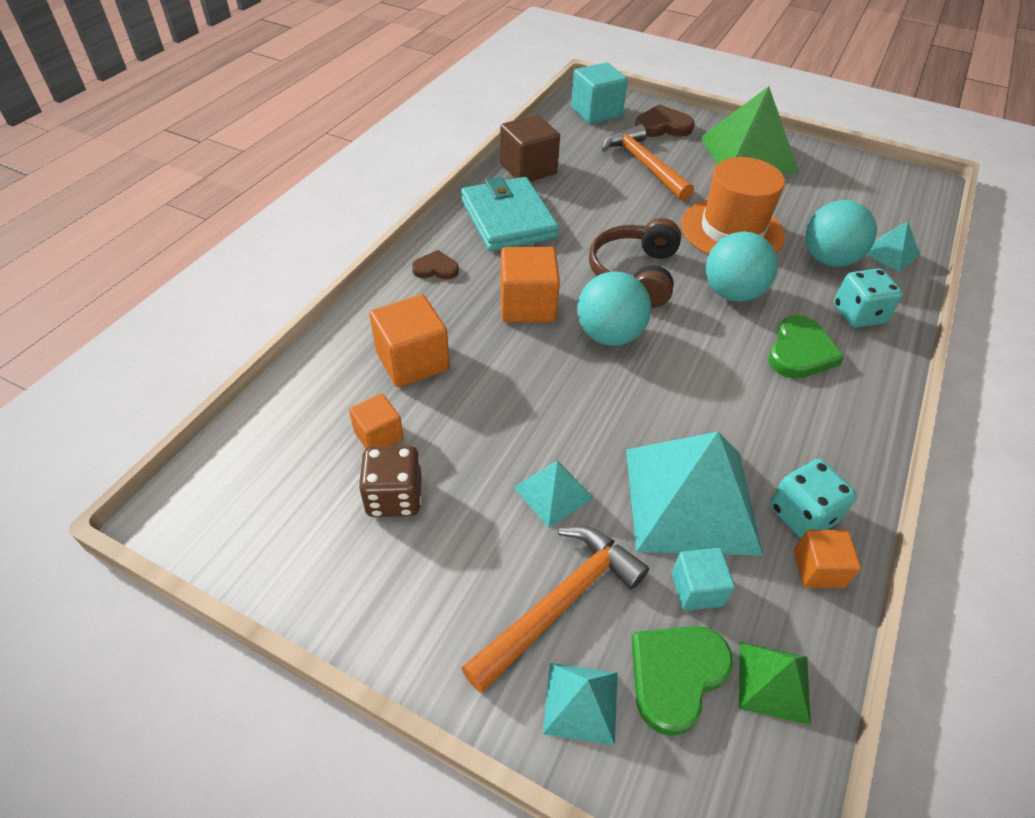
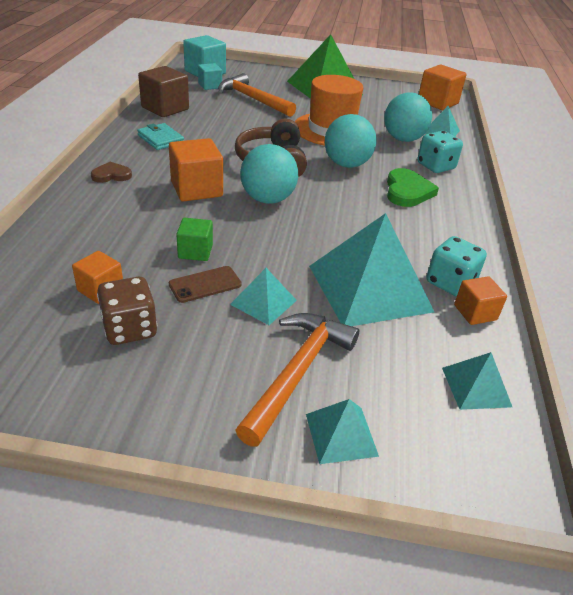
camera: 20 degrees left, 10 degrees down
orange cube [370,294,450,388] -> orange cube moved to [419,64,467,110]
turquoise wallet [461,177,559,252] -> turquoise wallet [137,123,184,150], size x0.53
green heart [631,626,733,736] -> none
brown heart [635,104,695,137] -> none
turquoise cube [672,548,735,611] -> turquoise cube moved to [198,63,222,90]
green pyramid [739,642,811,725] -> turquoise pyramid [442,352,512,410]
none -> brown phone [169,266,242,303]
none -> green cube [176,218,213,261]

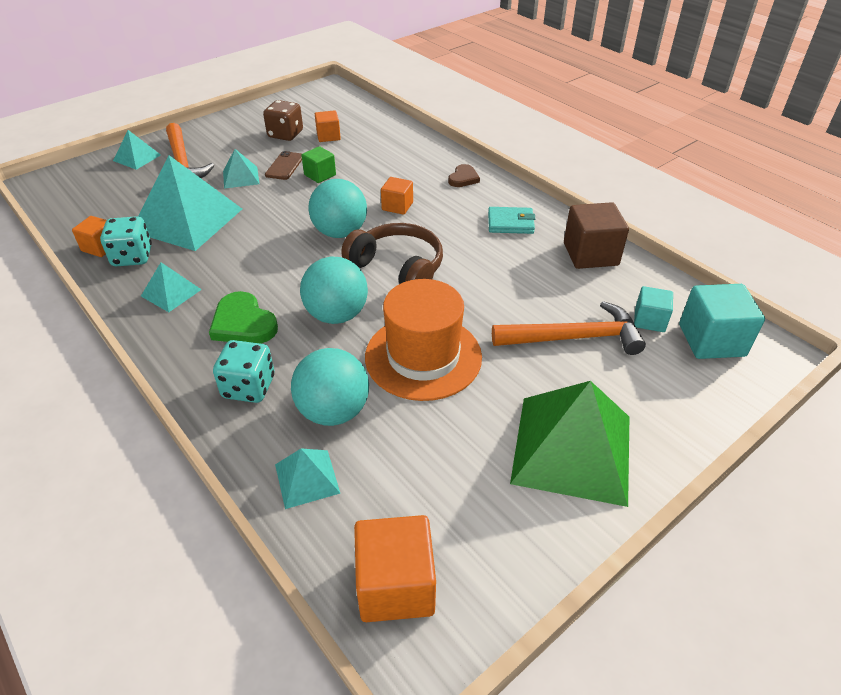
camera: 135 degrees right, 5 degrees up
orange cube [169,138,223,202] -> orange cube [381,177,413,215], size x0.60
turquoise pyramid [442,352,512,410] -> turquoise pyramid moved to [141,262,202,312]

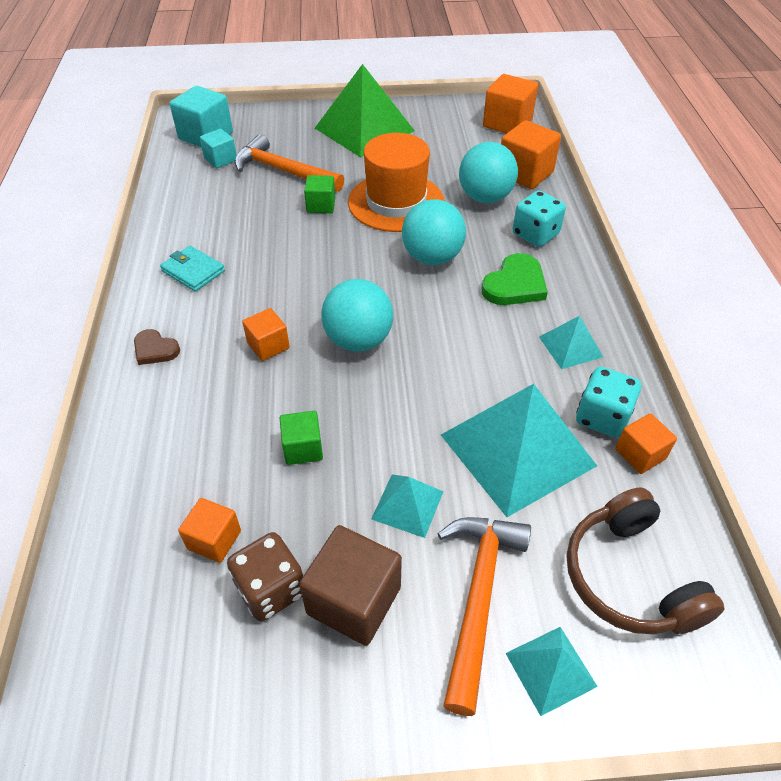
camera: 145 degrees left, 5 degrees up
green heart [209,291,278,344] -> green heart turned 45 degrees clockwise [482,253,548,305]
brown phone [265,151,302,180] -> none
turquoise pyramid [275,449,340,509] -> orange cube [501,120,561,189]
brown headphones [341,223,443,284] -> brown headphones moved to [566,488,724,634]
brown heart [448,164,480,187] -> brown heart turned 120 degrees counterclockwise [134,329,180,365]
brown cube [564,202,629,269] -> brown cube moved to [299,525,402,646]
none -> green cube [304,175,336,213]

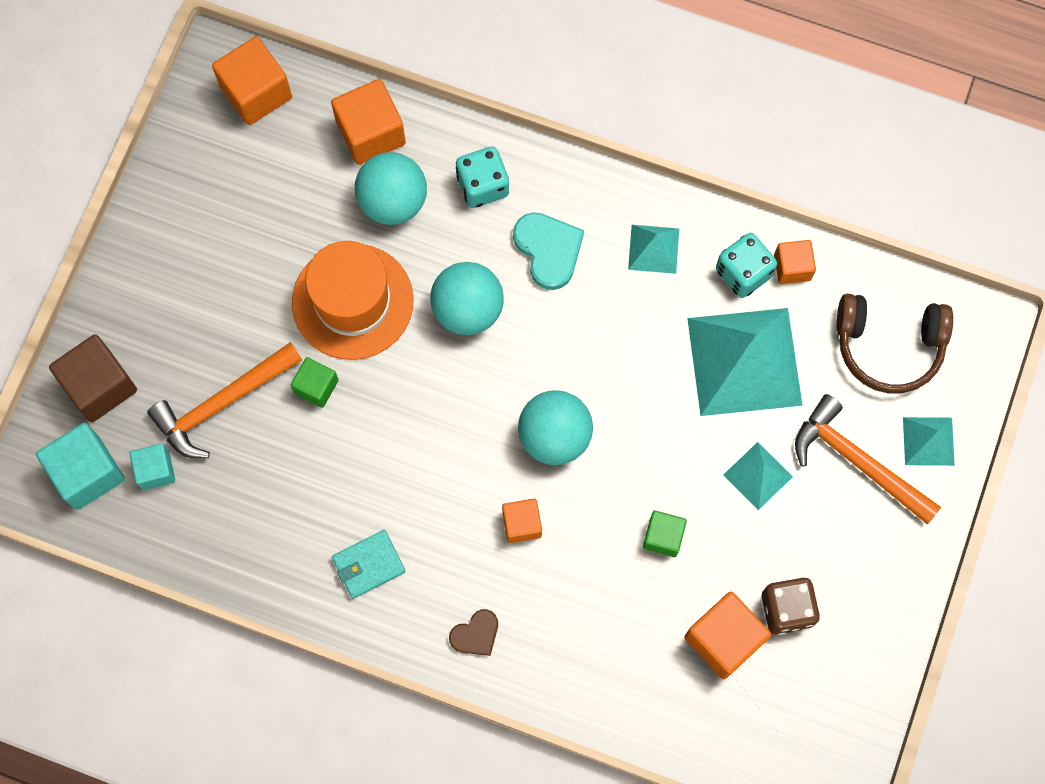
camera: 65 degrees left, 25 degrees up
orange cube [178,498,241,563] -> orange cube [685,592,771,679], size x1.67
brown cube [299,525,402,646] -> brown cube moved to [49,334,137,422]
green pyramid [315,64,415,157] -> none
green heart [482,253,548,305] -> turquoise heart [513,212,584,290]

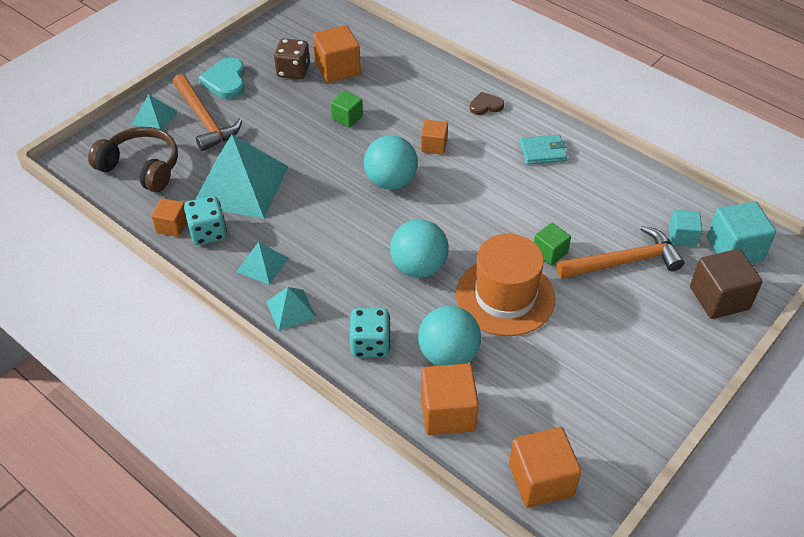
camera: 160 degrees left, 25 degrees down
turquoise heart [513,212,584,290] -> turquoise heart moved to [198,58,245,99]
turquoise pyramid [723,442,793,510] -> turquoise pyramid moved to [266,287,317,331]

